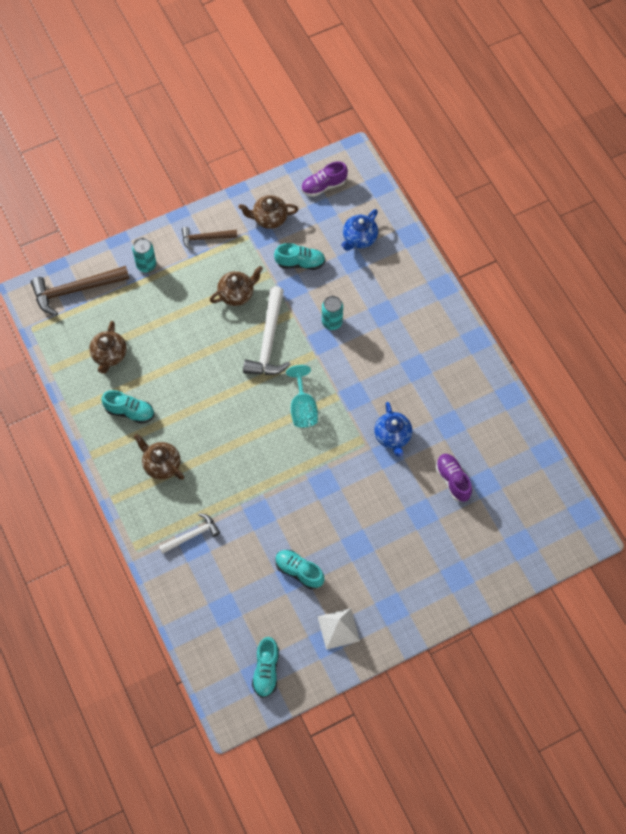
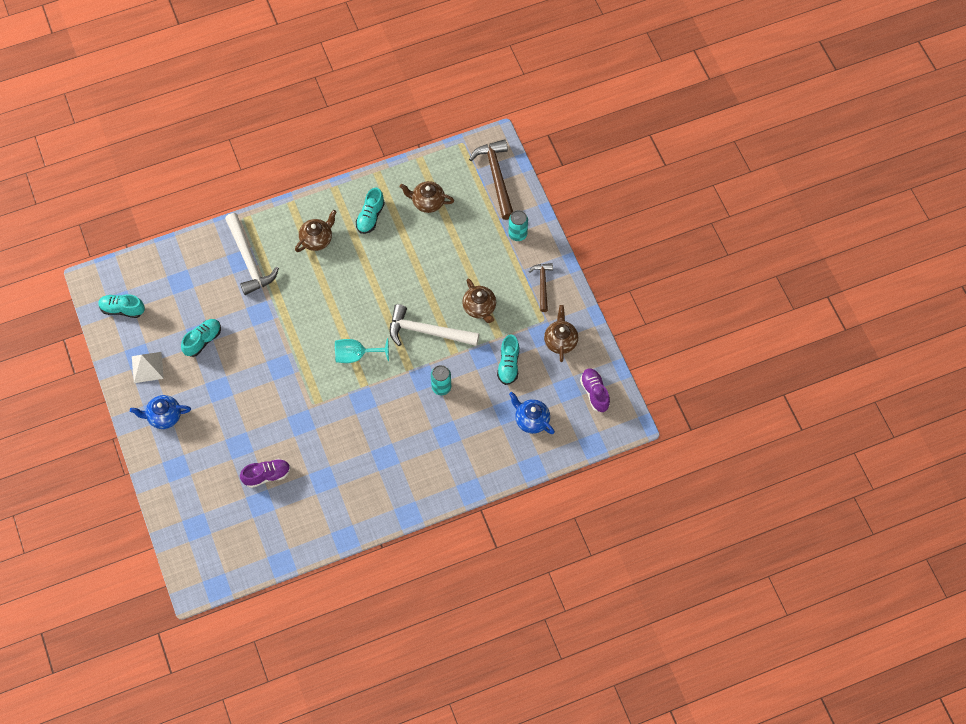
camera: 95 degrees right, 0 degrees up
white hammer [159,513,220,554] -> white hammer [225,213,279,295], size x1.70
blue teapot [374,402,412,457] -> blue teapot moved to [130,395,191,429]

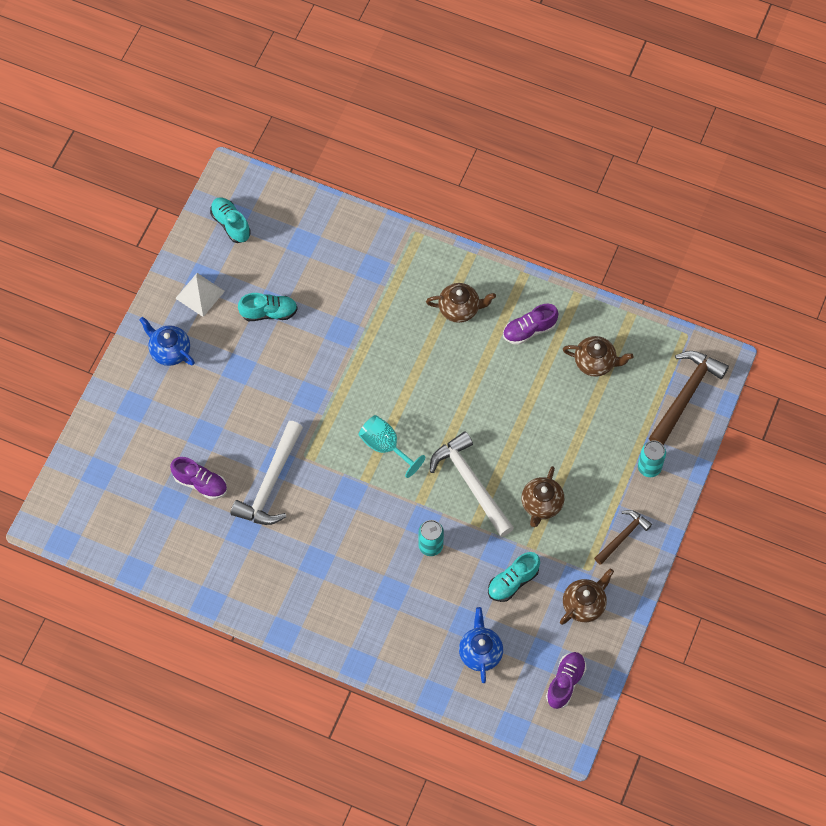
camera: 45 degrees right, 0 degrees up
white hammer [225,213,279,295] -> white hammer moved to [230,421,303,525]
turquoise shoe [356,188,385,234] -> purple shoe [503,304,559,345]
brown teapot [399,181,454,213] -> brown teapot turned 135 degrees clockwise [563,336,634,377]

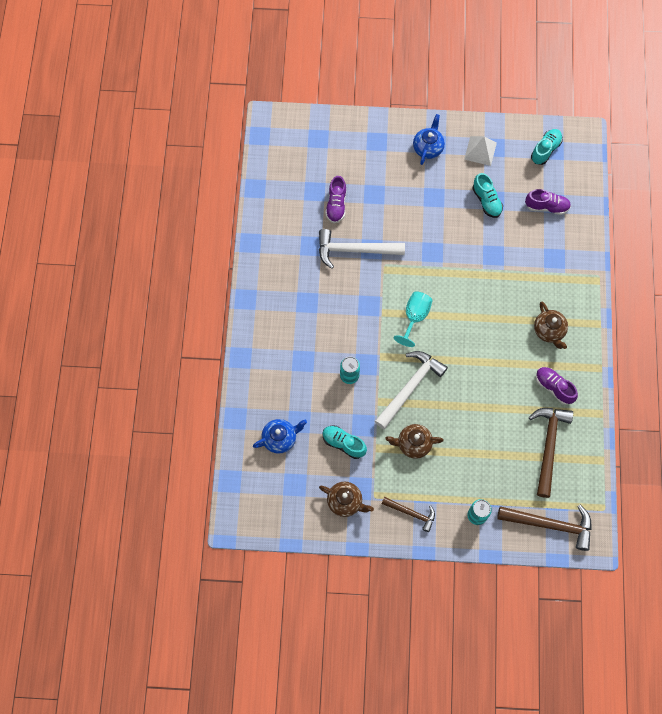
camera: 70 degrees right, 5 degrees up
purple shoe [546,652,586,709] -> purple shoe moved to [525,189,571,215]
brown teapot [563,336,634,377] -> brown hammer [529,408,573,498]

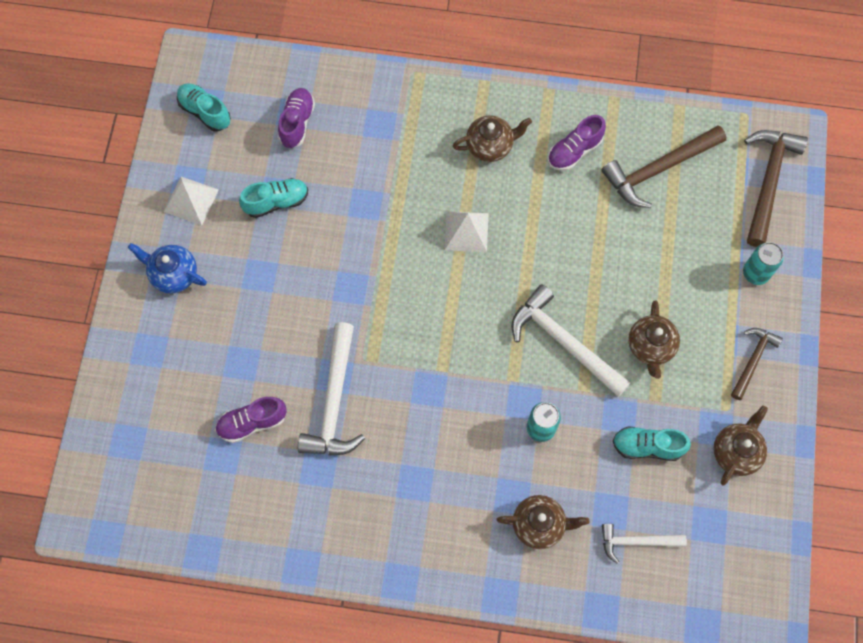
camera: 85 degrees left, 0 degrees up
blue teapot [253,419,307,454] -> white hammer [602,524,687,563]
turquoise shoe [322,426,367,459] -> turquoise shoe turned 60 degrees clockwise [613,426,691,461]
purple shoe [325,176,346,223] -> purple shoe turned 150 degrees clockwise [215,397,287,443]
turquoise goblet [394,292,433,347] -> none
brown hammer [529,408,573,498] -> brown hammer turned 45 degrees counterclockwise [601,125,726,208]
none -> white pyramid [445,211,489,252]
none -> brown teapot [497,495,589,549]

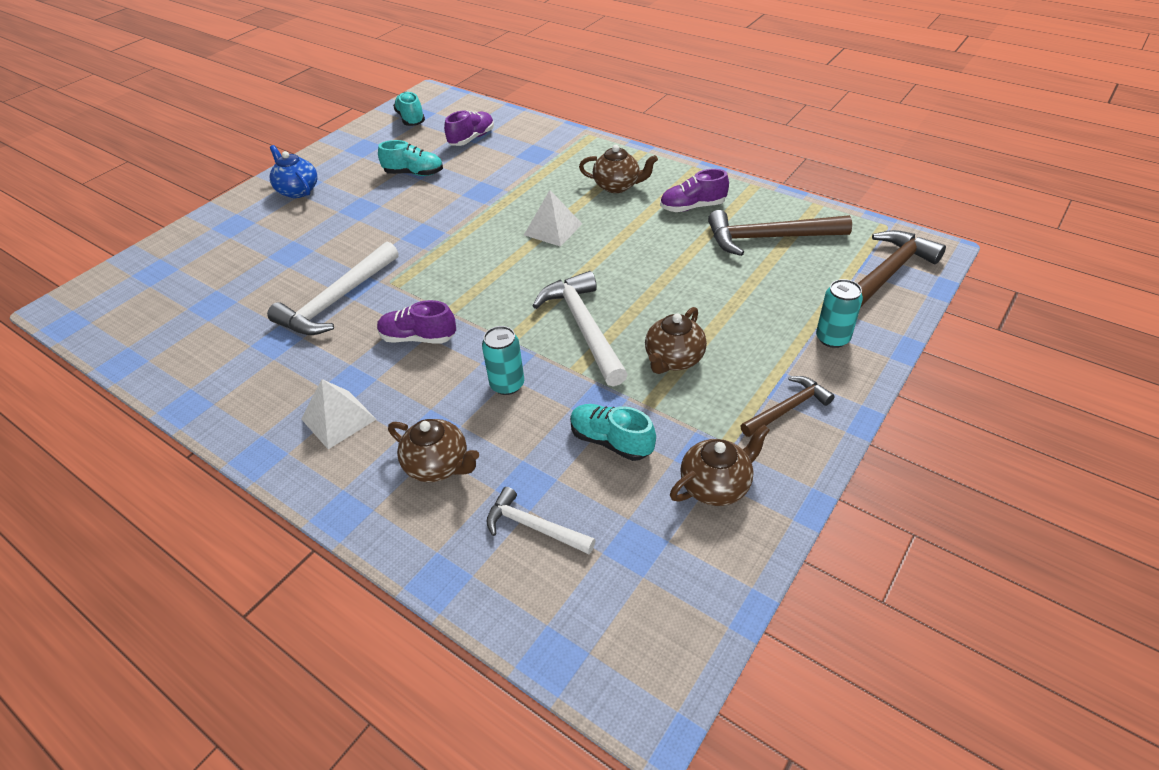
camera: 30 degrees right, 25 degrees down
white pyramid [164,177,219,225] -> white pyramid moved to [301,379,377,449]
purple shoe [215,397,287,443] -> purple shoe moved to [377,300,456,344]

